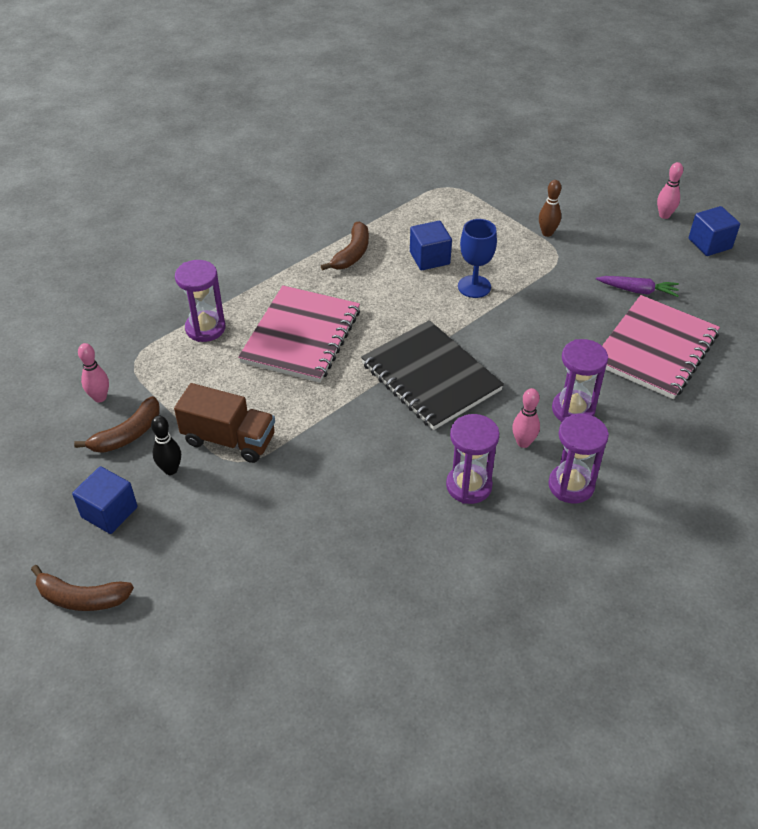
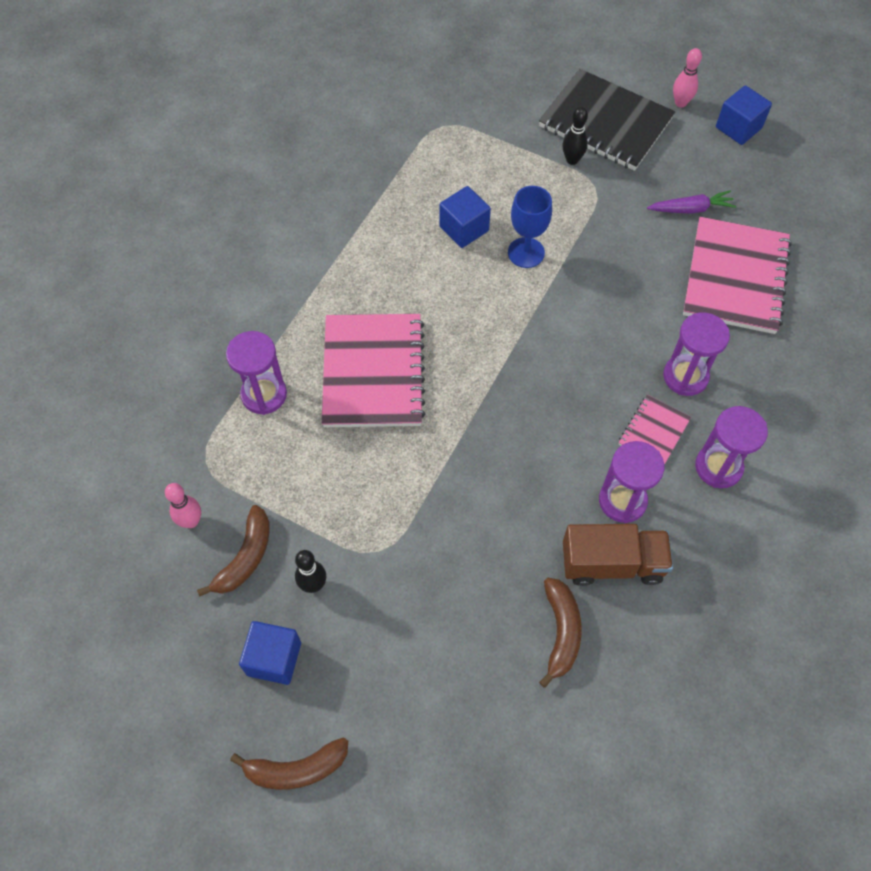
camera: 20 degrees left, 15 degrees up
brown truck [174,383,275,463] -> brown truck moved to [563,524,673,586]
brown banana [321,222,369,271] -> brown banana moved to [539,578,582,688]
black notebook [361,320,504,430] -> black notebook moved to [539,69,675,171]
pink bowling pin [512,388,540,448] -> pink notebook [619,395,691,465]
brown bowling pin [539,180,561,237] -> black bowling pin [563,107,588,165]

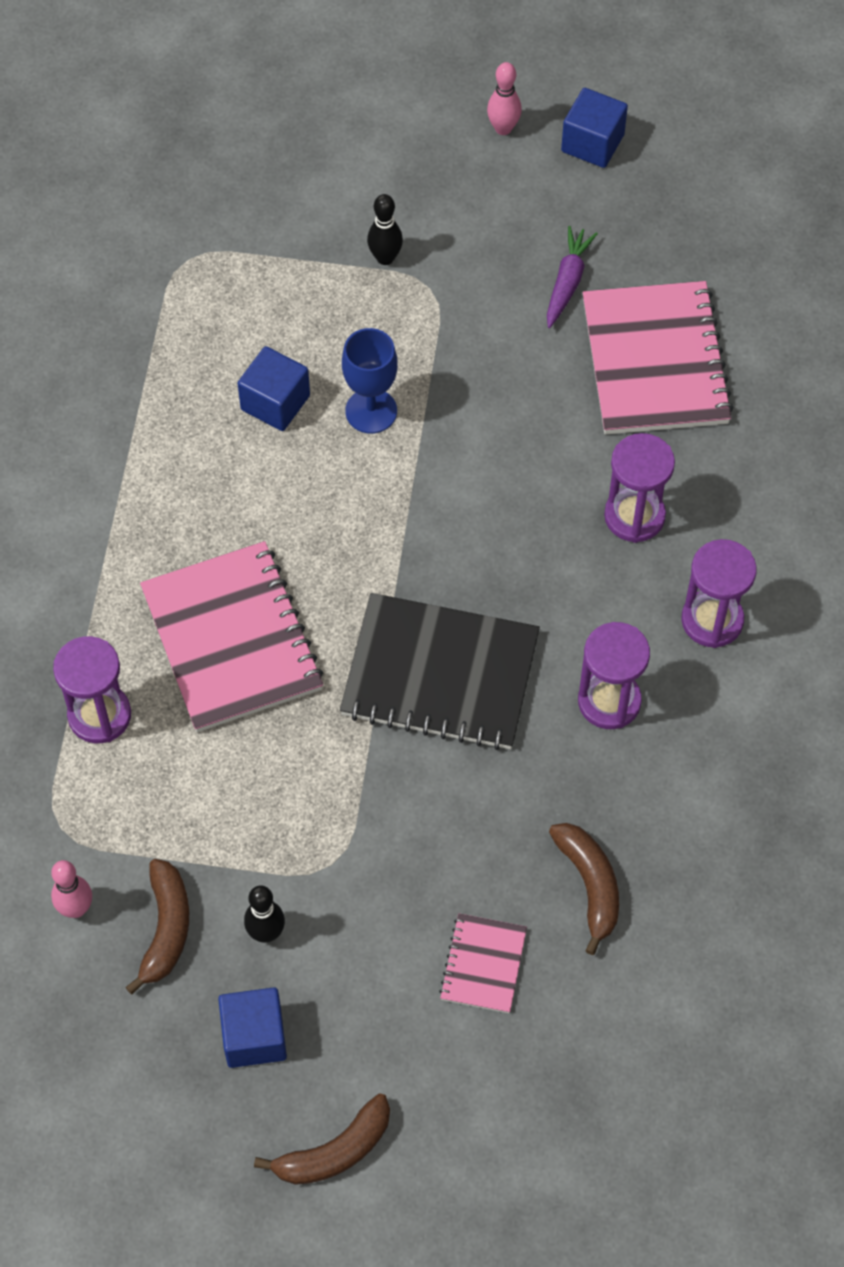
camera: 20 degrees left, 0 degrees up
black notebook [539,69,675,171] -> black notebook moved to [340,593,540,750]
brown truck [563,524,673,586] -> none
pink notebook [619,395,691,465] -> pink notebook moved to [439,913,527,1013]
purple carrot [647,190,736,214] -> purple carrot turned 45 degrees counterclockwise [547,226,598,328]

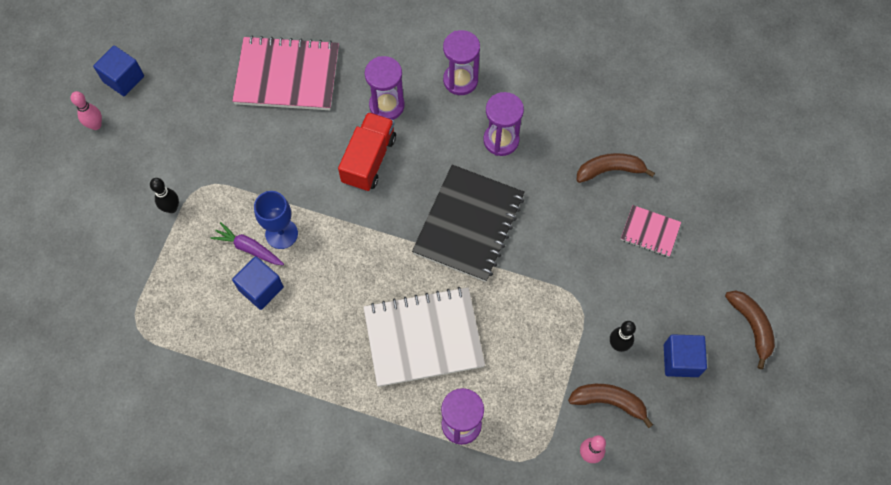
camera: 80 degrees left, 5 degrees up
pink notebook [140,541,323,732] -> white notebook [364,287,485,387]
purple carrot [547,226,598,328] -> purple carrot moved to [211,222,284,265]
none -> red truck [338,112,396,191]

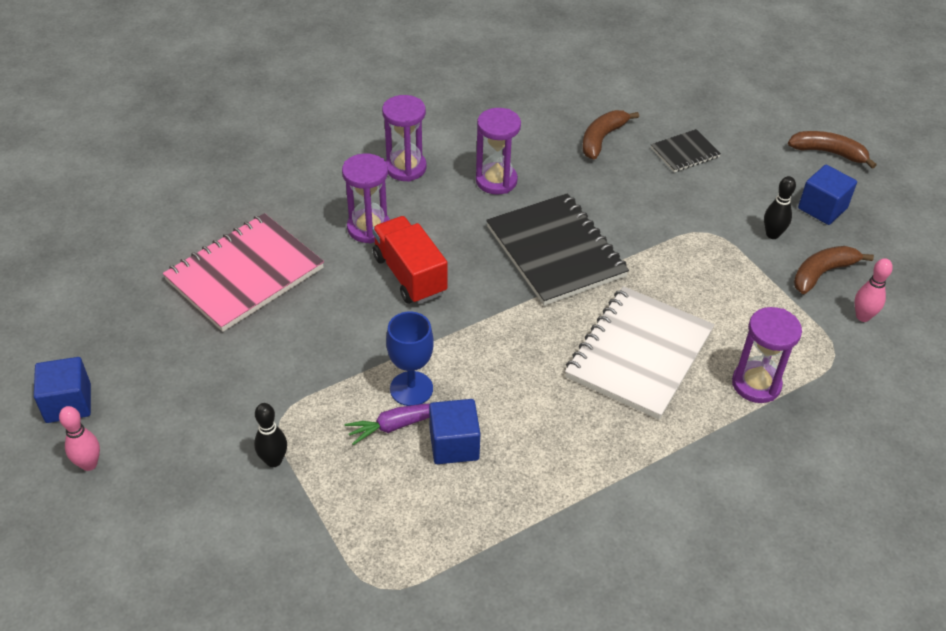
camera: 50 degrees left, 20 degrees down
pink notebook [621,205,681,257] -> black notebook [651,129,721,172]

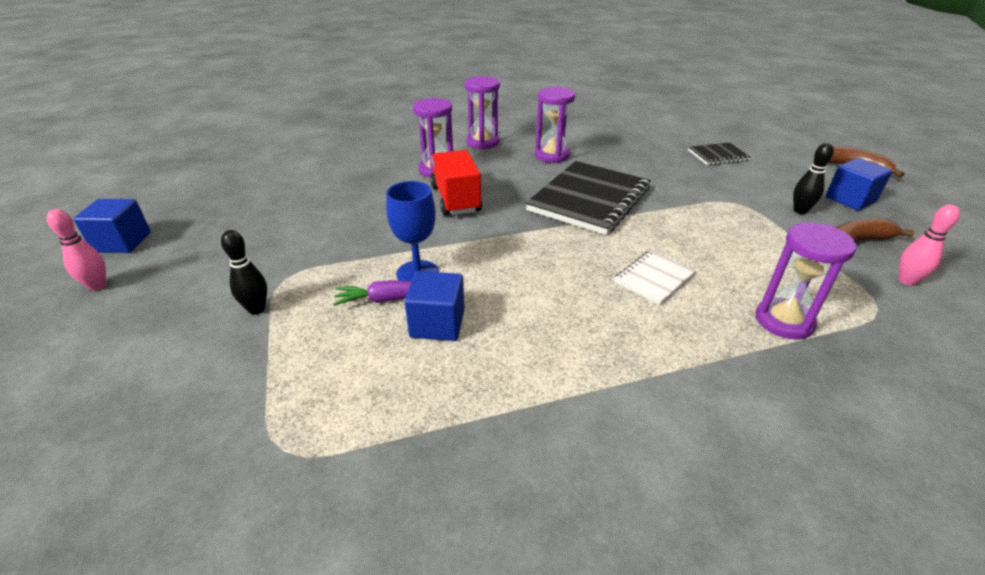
camera: 15 degrees right, 10 degrees down
pink notebook [163,213,324,332] -> none
black notebook [486,193,629,306] -> black notebook turned 45 degrees clockwise [525,161,651,235]
white notebook [565,286,714,420] -> white notebook [614,250,696,305], size x0.50
brown banana [582,110,639,159] -> none

